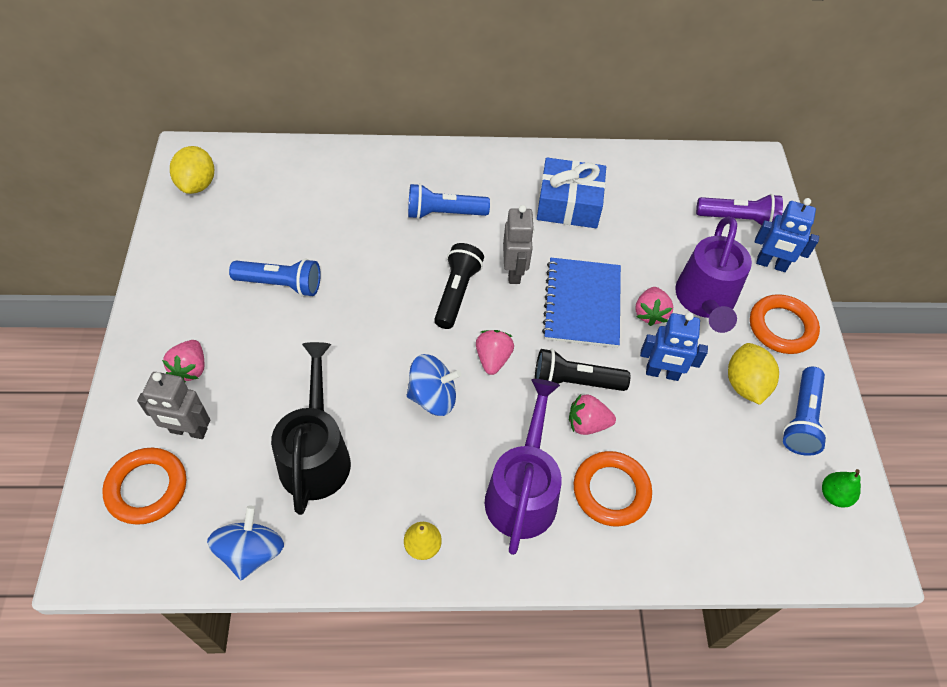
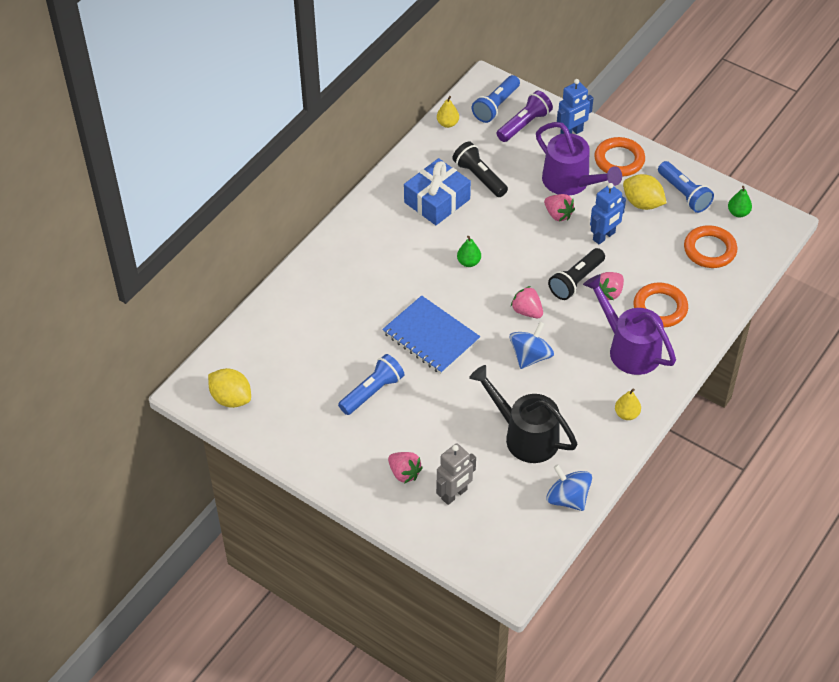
camera: 50 degrees left, 5 degrees down
orange ring [102,448,186,525] -> orange ring moved to [684,225,737,268]
blue flashlight [408,183,490,219] -> blue flashlight moved to [472,75,520,123]
black flashlight [434,243,484,329] -> black flashlight moved to [452,141,508,197]
grey robot [503,205,534,284] -> green pear [457,236,481,267]
blue notebook [542,258,621,348] -> blue notebook moved to [382,295,480,374]
none -> yellow pear [437,96,459,128]

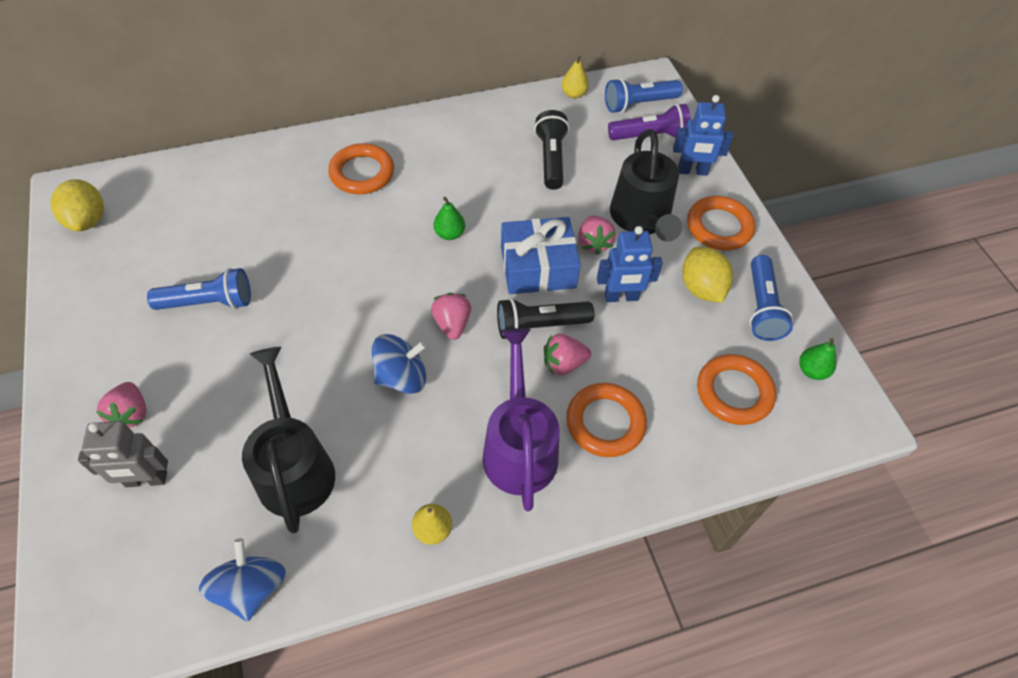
camera: 35 degrees right, 5 degrees up
blue notebook [382,295,480,374] -> none
blue gift [404,158,471,225] -> blue gift moved to [501,217,581,294]
purple watering can [536,122,622,195] -> black watering can [610,129,682,242]
none -> orange ring [328,143,394,194]

